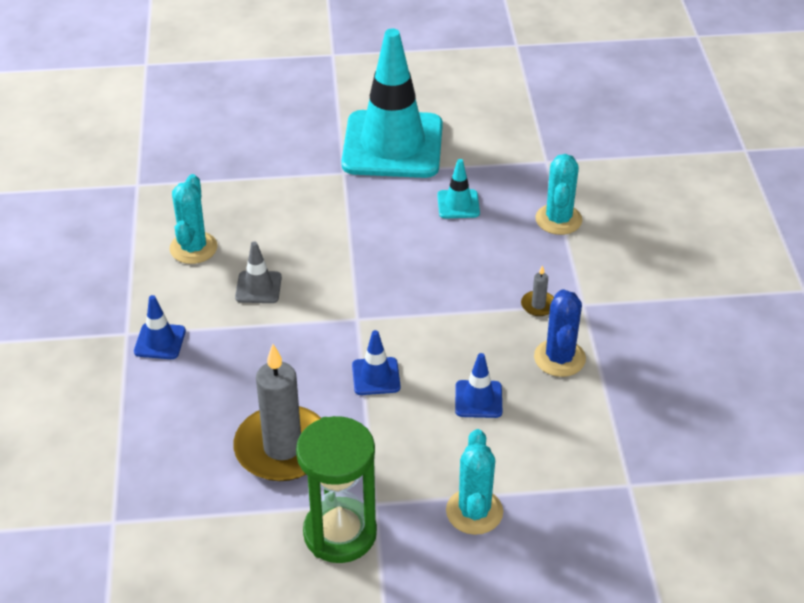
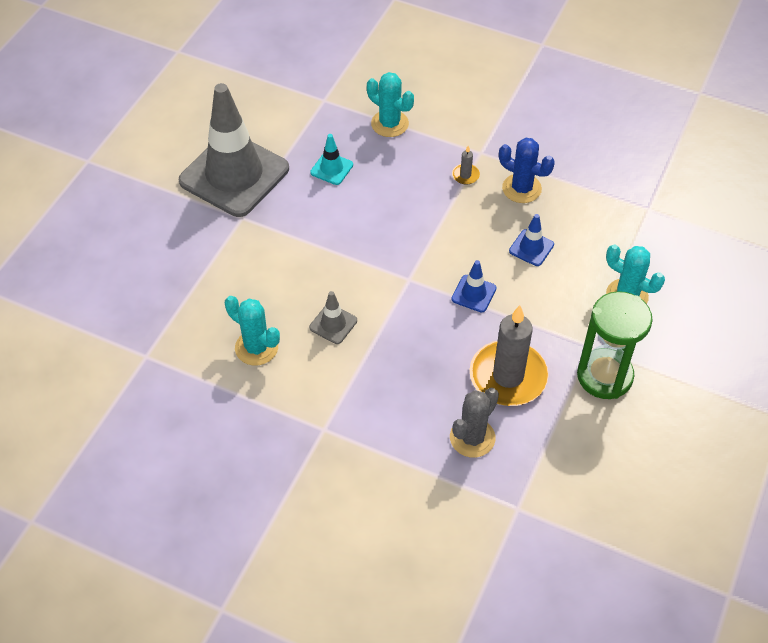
camera: 60 degrees left, 10 degrees up
blue traffic cone [134,295,186,359] -> none
turquoise traffic cone [341,28,443,178] -> grey traffic cone [179,83,289,217]
none -> grey cactus [450,388,499,458]

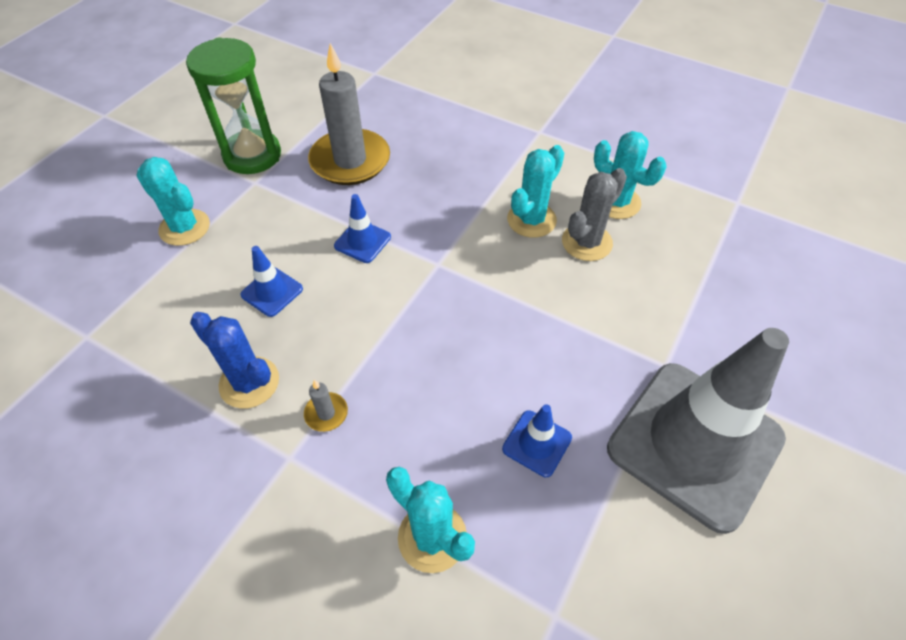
camera: 175 degrees left, 0 degrees up
grey traffic cone [309,291,357,344] -> turquoise cactus [507,145,564,238]
turquoise traffic cone [310,134,353,185] -> blue traffic cone [502,404,572,477]
grey cactus [450,388,499,458] -> grey cactus moved to [562,168,627,261]

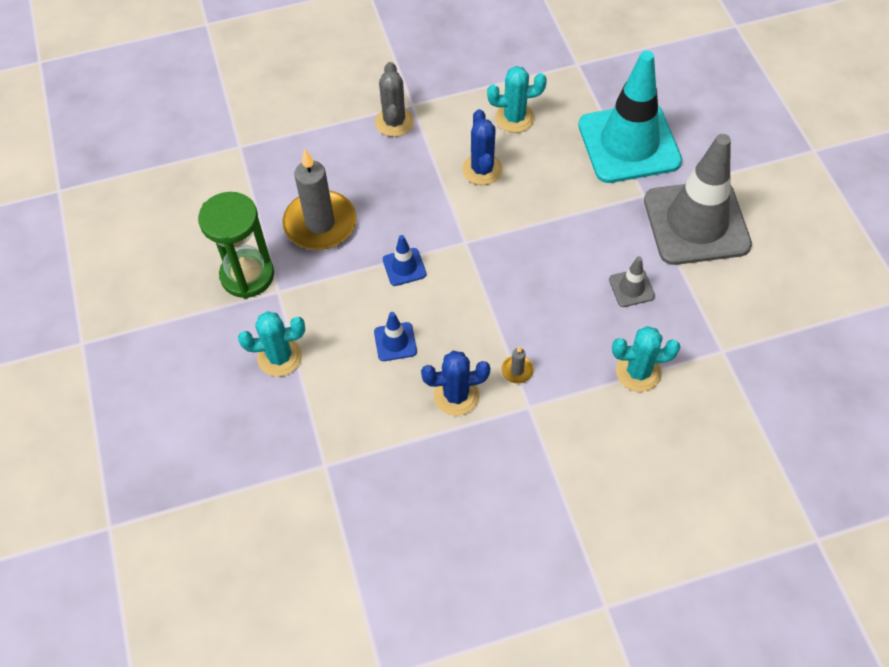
camera: 45 degrees left, 5 degrees up
blue traffic cone [502,404,572,477] -> grey traffic cone [609,256,655,307]
turquoise cactus [507,145,564,238] -> blue cactus [462,109,503,185]
grey cactus [562,168,627,261] -> grey cactus moved to [375,62,414,137]
none -> turquoise traffic cone [578,51,682,183]

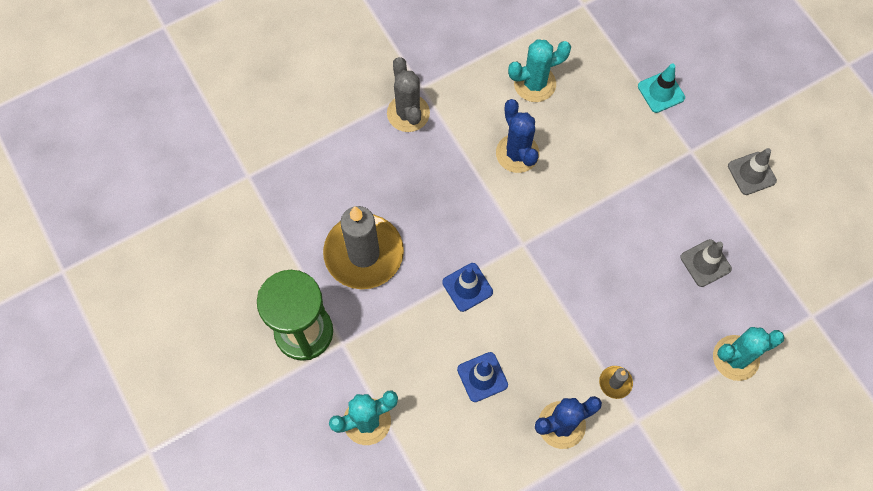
camera: 15 degrees left, 10 degrees up
turquoise traffic cone [578,51,682,183] -> turquoise traffic cone [638,64,685,113], size x0.40
grey traffic cone [644,134,752,265] -> grey traffic cone [728,148,777,195], size x0.40

